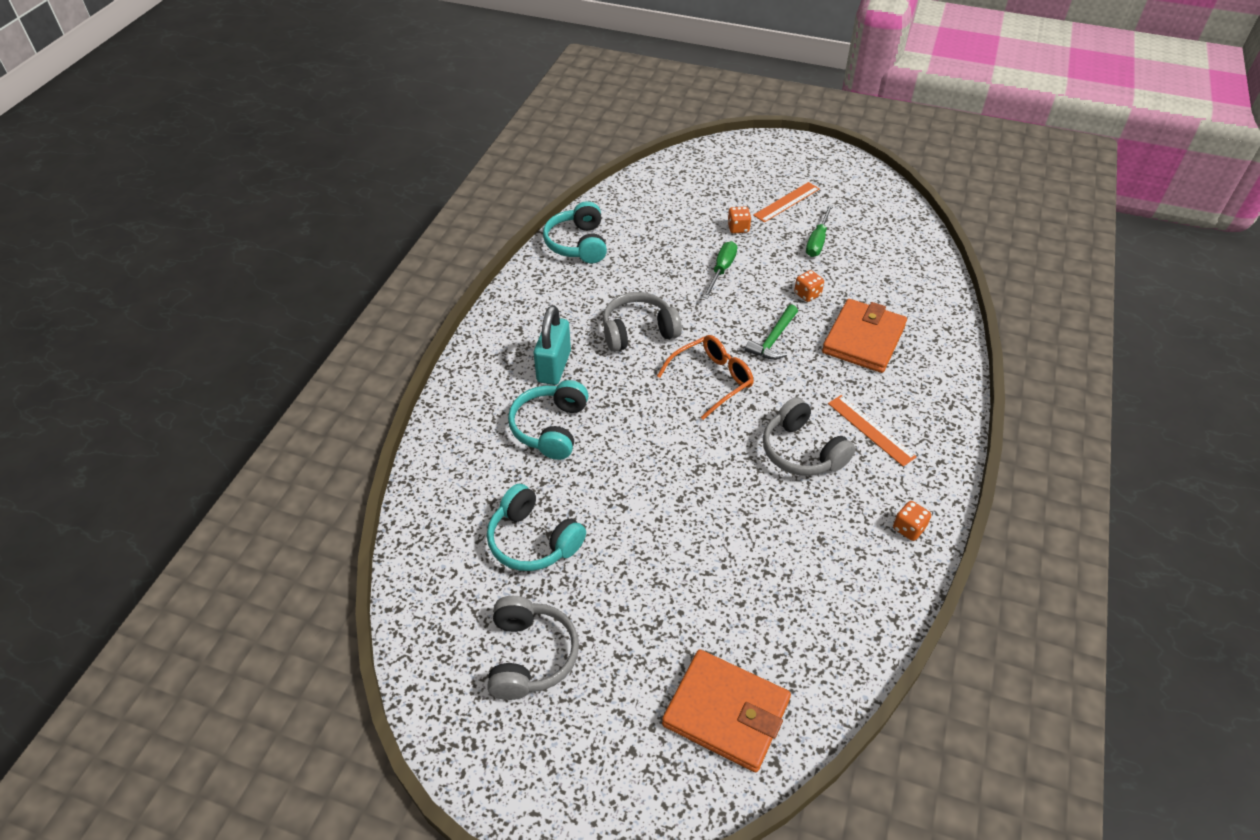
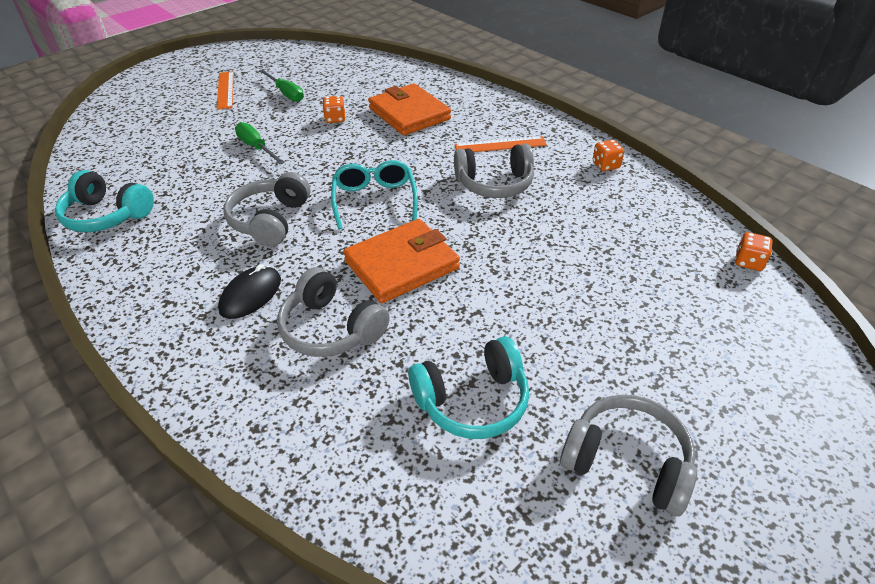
camera: 60 degrees left, 5 degrees down
turquoise headphones [508,380,589,460] -> grey headphones [277,267,390,357]
turquoise padlock [534,305,571,385] -> black mouse [218,264,281,319]
orange glasses [657,335,754,420] -> turquoise glasses [331,160,418,229]
orange wallet [662,650,791,772] -> orange wallet moved to [343,219,460,303]
orange dice [727,207,751,233] -> orange dice moved to [735,232,773,271]
green hammer [745,304,798,360] -> none

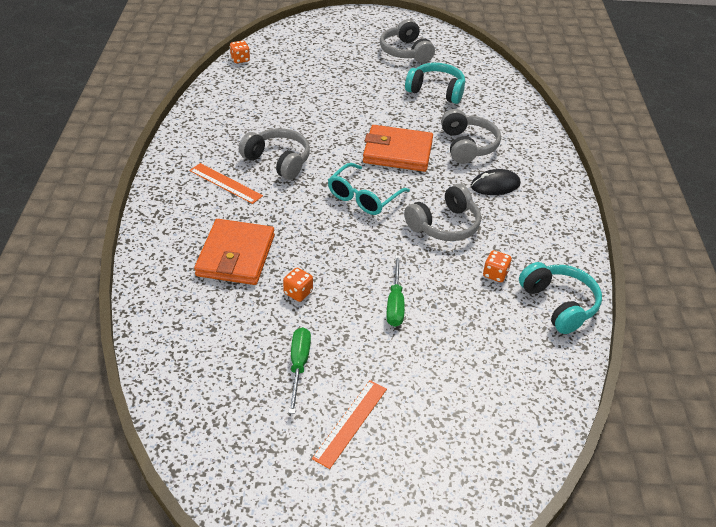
camera: 140 degrees left, 0 degrees up
orange dice [593,140,624,171] -> orange dice moved to [483,250,512,282]

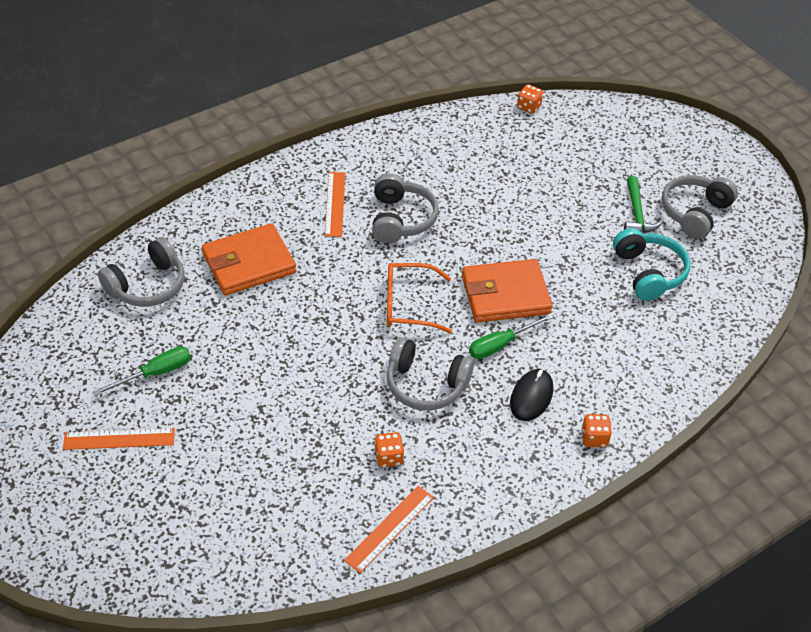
camera: 55 degrees right, 5 degrees up
orange dice [283,268,313,302] -> orange dice moved to [581,414,612,447]
turquoise glasses [328,163,410,215] -> orange glasses [387,263,452,333]
orange wallet [363,125,433,172] -> orange wallet turned 75 degrees counterclockwise [462,259,553,323]
green screwdriver [386,255,405,327] -> green screwdriver moved to [469,314,554,359]
grey headphones [441,109,501,164] -> grey headphones moved to [98,237,185,307]
black mouse [471,169,521,195] -> black mouse turned 75 degrees clockwise [510,369,553,421]
turquoise headphones [519,262,602,334] -> orange ruler [344,486,434,573]
none -> green hammer [624,176,662,233]

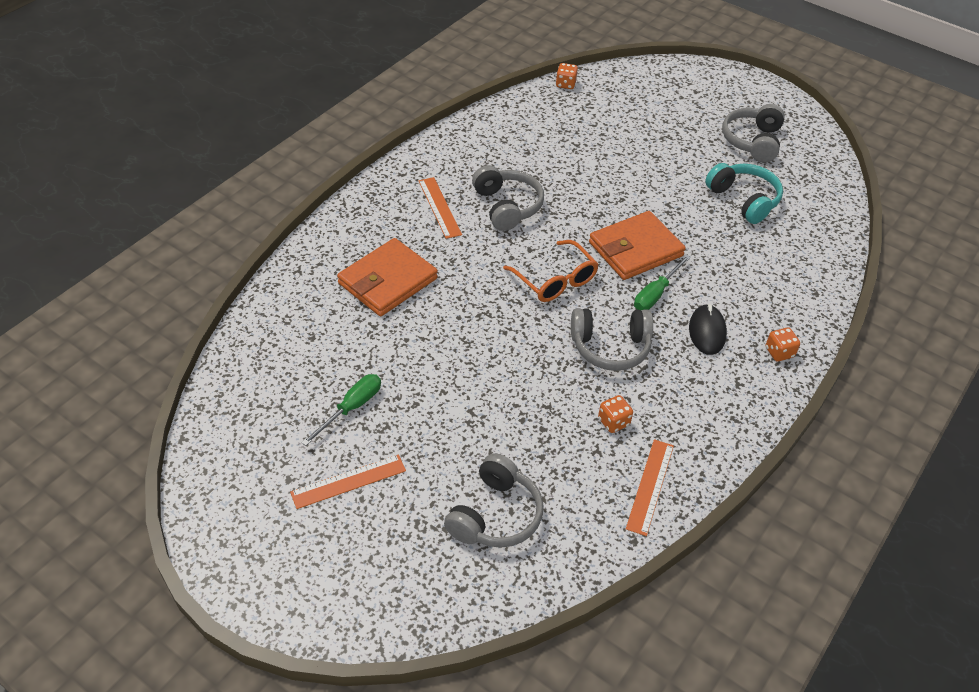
camera: 20 degrees left, 0 degrees up
grey headphones [98,237,185,307] -> grey headphones moved to [444,453,544,548]
orange glasses [387,263,452,333] -> orange glasses turned 105 degrees counterclockwise [503,240,599,302]
green hammer [624,176,662,233] -> none

